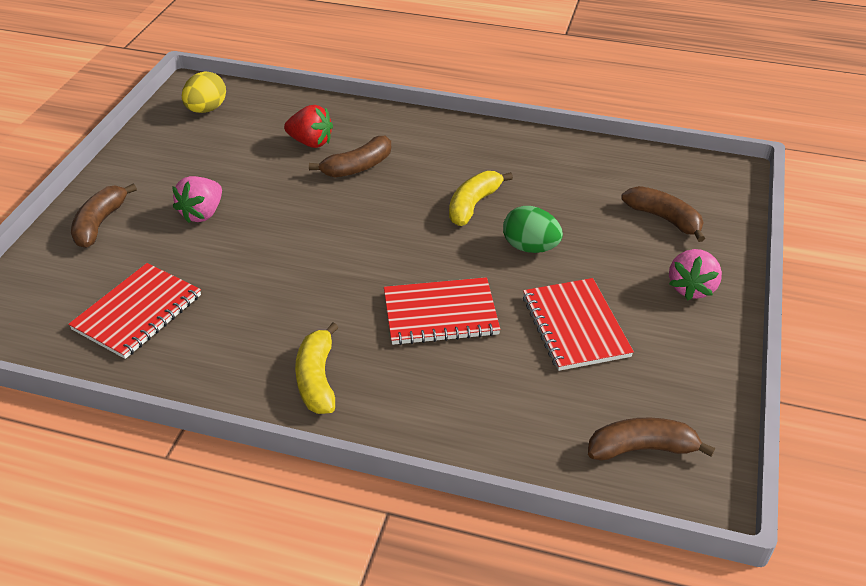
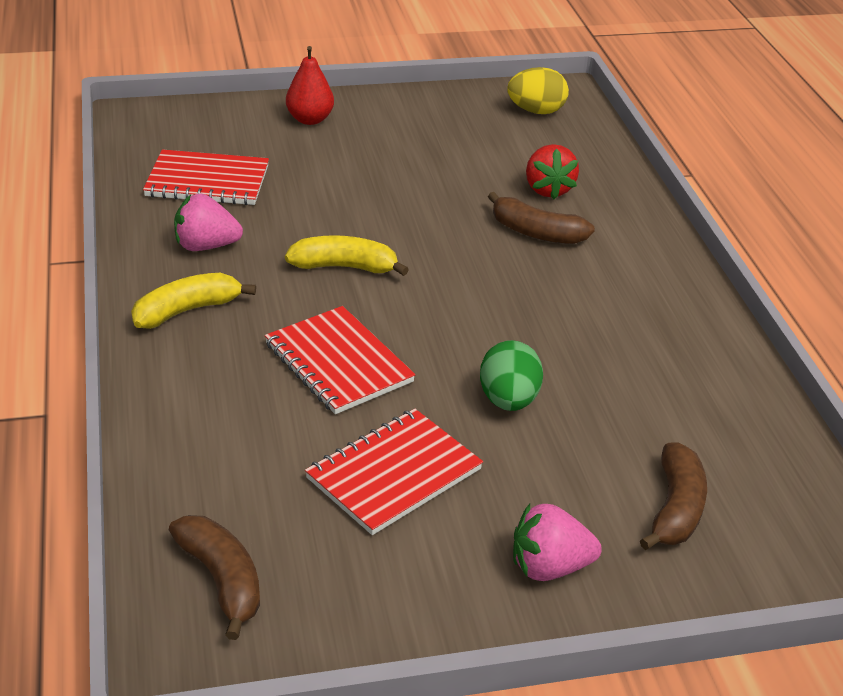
camera: 60 degrees right, 5 degrees down
brown banana [71,184,137,248] -> red pear [286,46,334,125]
pink strawberry [172,176,222,223] -> pink strawberry moved to [174,194,243,251]
yellow banana [449,171,513,226] -> yellow banana moved to [285,235,409,276]

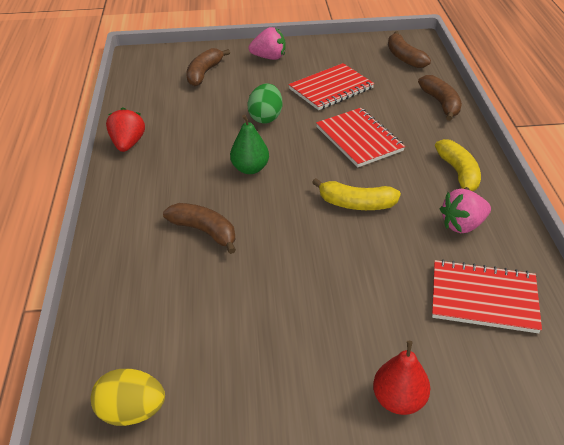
camera: 170 degrees left, 5 degrees up
yellow banana [131,273,256,329] -> yellow banana turned 75 degrees counterclockwise [435,139,481,191]
pink strawberry [174,194,243,251] -> pink strawberry turned 150 degrees clockwise [440,189,491,233]
red strawberry [526,144,579,199] -> red strawberry moved to [106,107,145,152]
none -> green pear [230,115,269,174]
none -> brown banana [418,75,462,121]

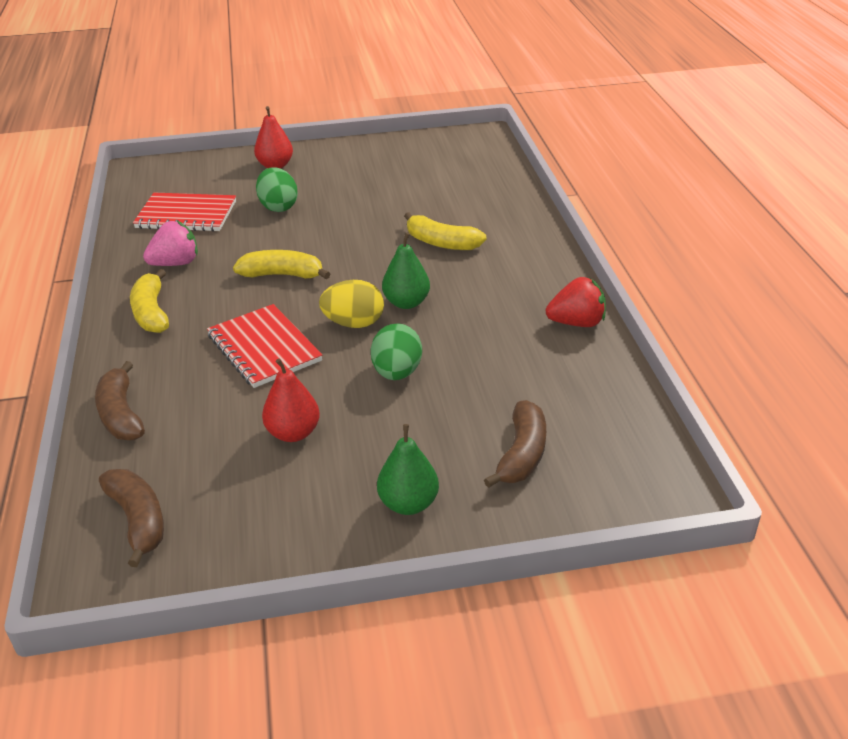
camera: 175 degrees right, 5 degrees down
yellow egg [91,369,165,426] -> yellow egg moved to [319,280,384,328]
red strawberry [106,107,145,152] -> red strawberry turned 90 degrees counterclockwise [546,277,606,327]
brown banana [163,203,236,254] -> yellow banana [404,212,487,250]
pink strawberry [248,27,285,60] -> green pear [377,424,439,515]
red notebook [289,63,374,110] -> red pear [262,358,320,442]
none -> green egg [256,167,298,212]

